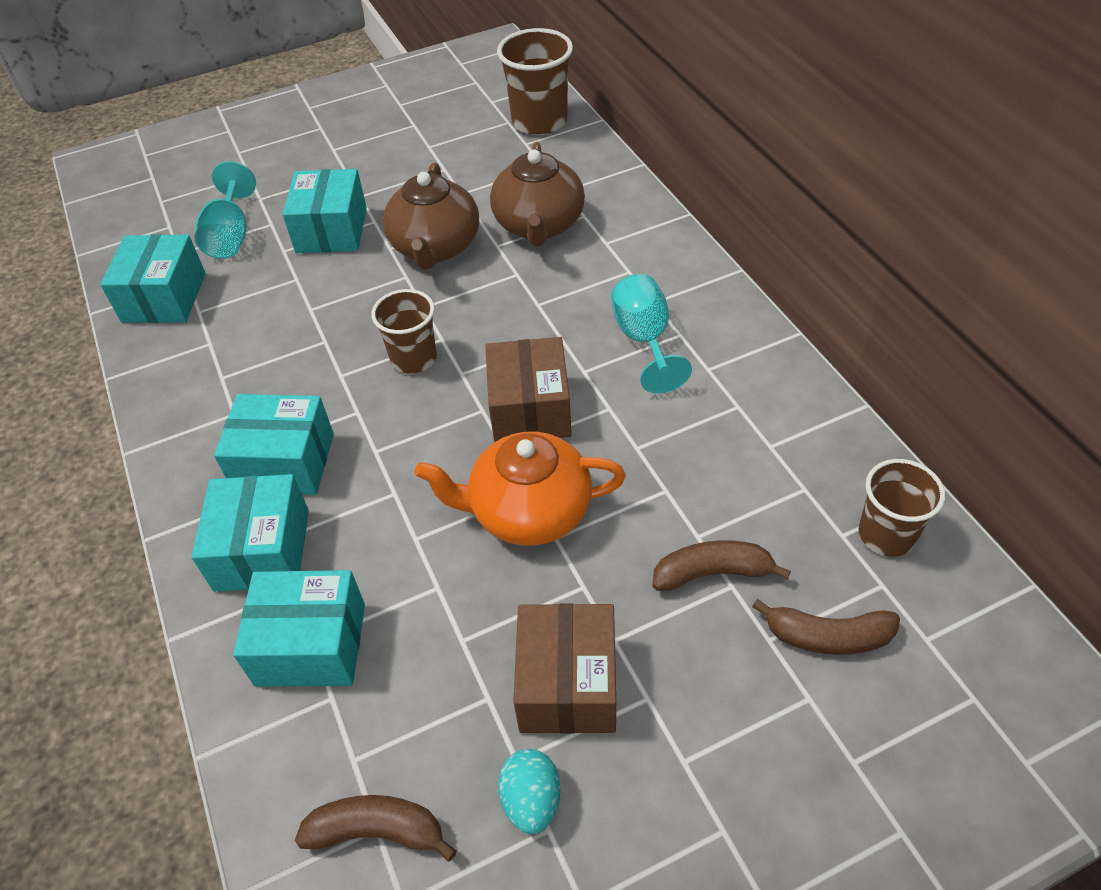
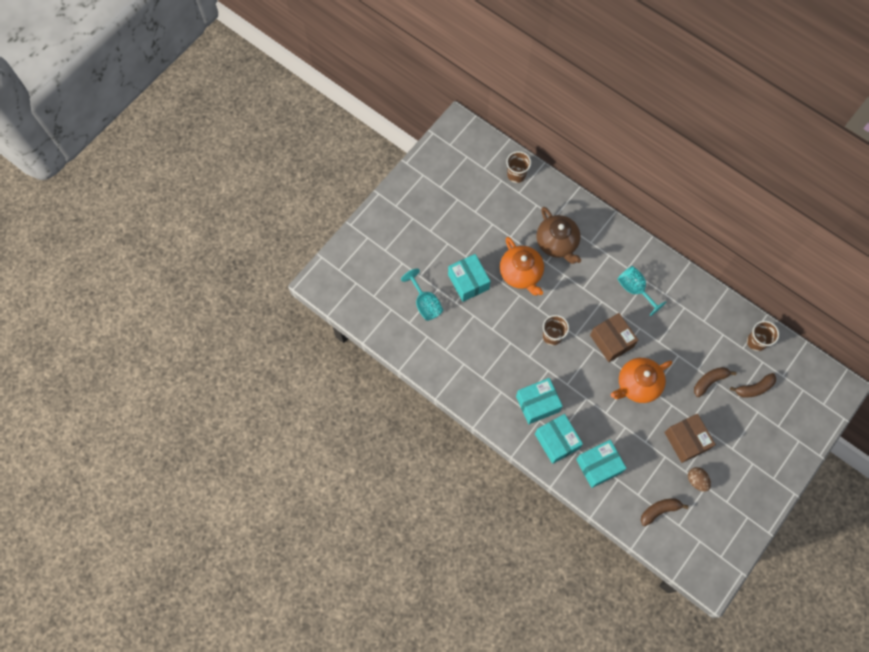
camera: 30 degrees left, 20 degrees up
turquoise box [100,234,206,323] -> none
brown teapot [383,162,479,270] -> orange teapot [500,237,544,296]
brown cup [497,28,573,135] -> brown cup [506,151,531,183], size x0.67
turquoise egg [498,749,560,834] -> brown egg [688,467,711,492]

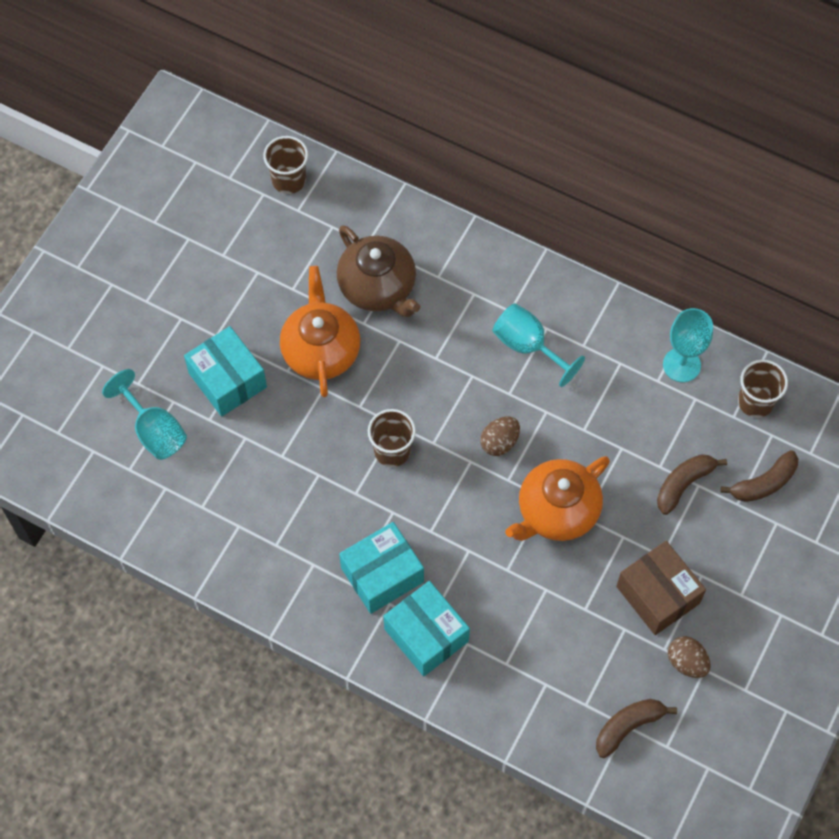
camera: 10 degrees left, 5 degrees down
orange teapot [500,237,544,296] -> orange teapot turned 150 degrees counterclockwise [280,266,360,397]
turquoise box [576,440,627,488] -> none
brown box [590,313,638,362] -> brown egg [480,417,520,456]
none -> turquoise goblet [663,308,713,382]

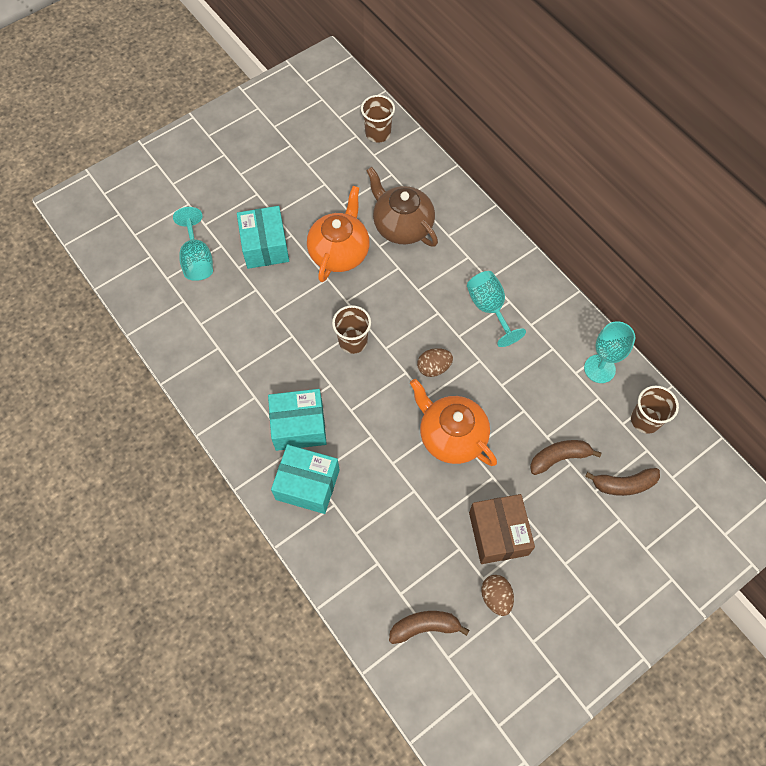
camera: 25 degrees right, 0 degrees up
brown teapot [337,225,420,317] -> brown teapot turned 150 degrees clockwise [366,167,438,247]
turquoise box [384,581,470,676] -> turquoise box turned 60 degrees counterclockwise [271,445,340,514]
orange teapot [505,456,610,541] -> orange teapot turned 60 degrees clockwise [410,379,497,466]

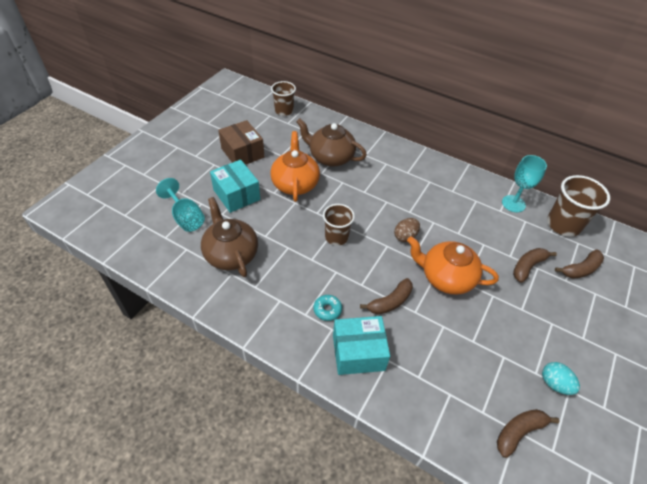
camera: 25 degrees left, 15 degrees down
turquoise box [268,389,327,451] -> turquoise donut [314,295,342,321]
turquoise goblet [467,271,526,347] -> none
brown box [469,494,535,564] -> brown box moved to [218,120,264,165]
brown egg [481,575,514,616] -> turquoise egg [542,362,580,395]
brown cup [631,386,679,434] -> brown cup [547,175,610,237], size x1.50
none -> brown teapot [201,197,258,277]
none -> brown banana [360,278,413,314]

